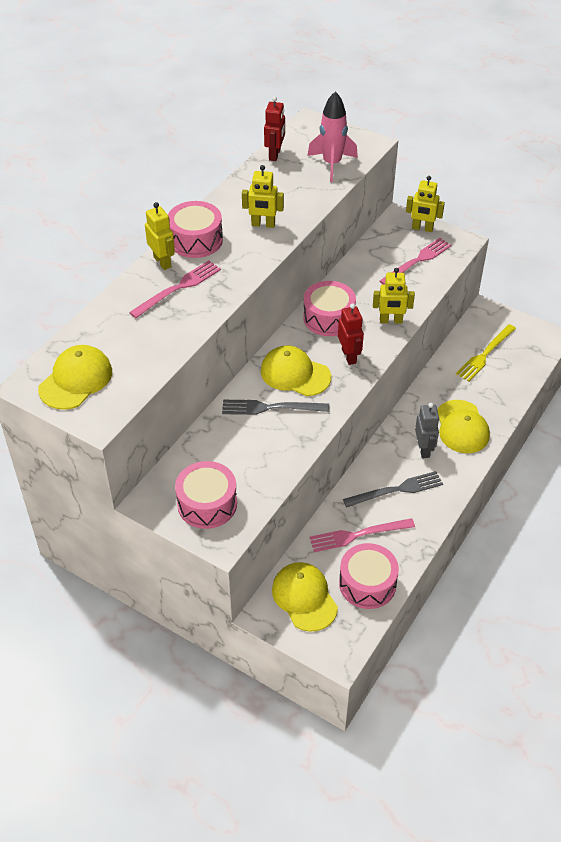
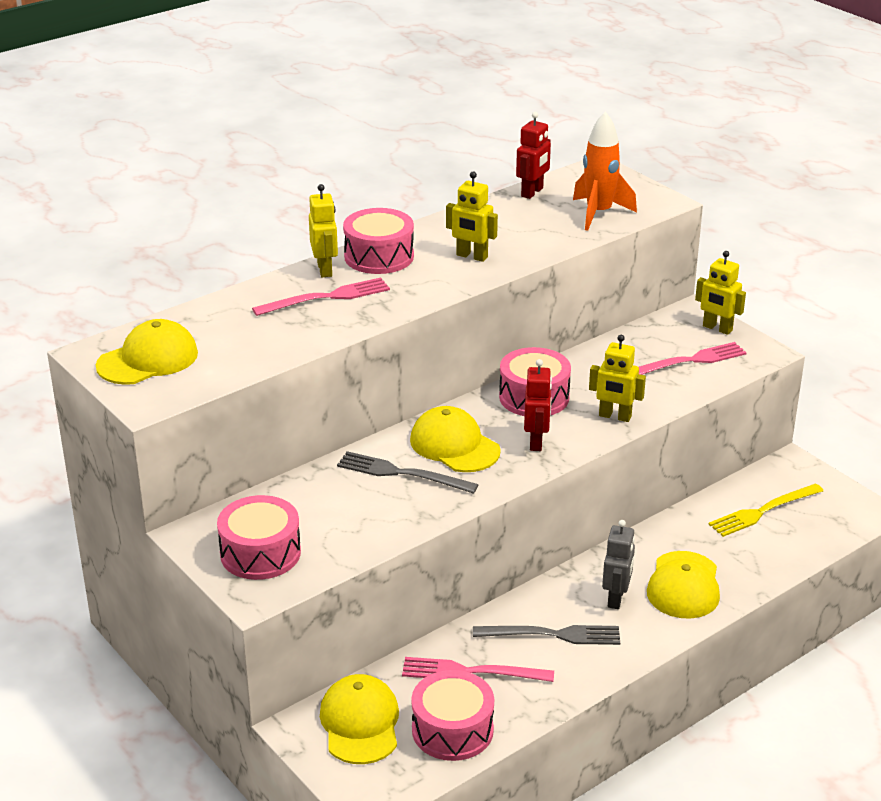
camera: 20 degrees right, 15 degrees down
pink rocket [307,91,358,182] -> orange rocket [573,111,637,231]

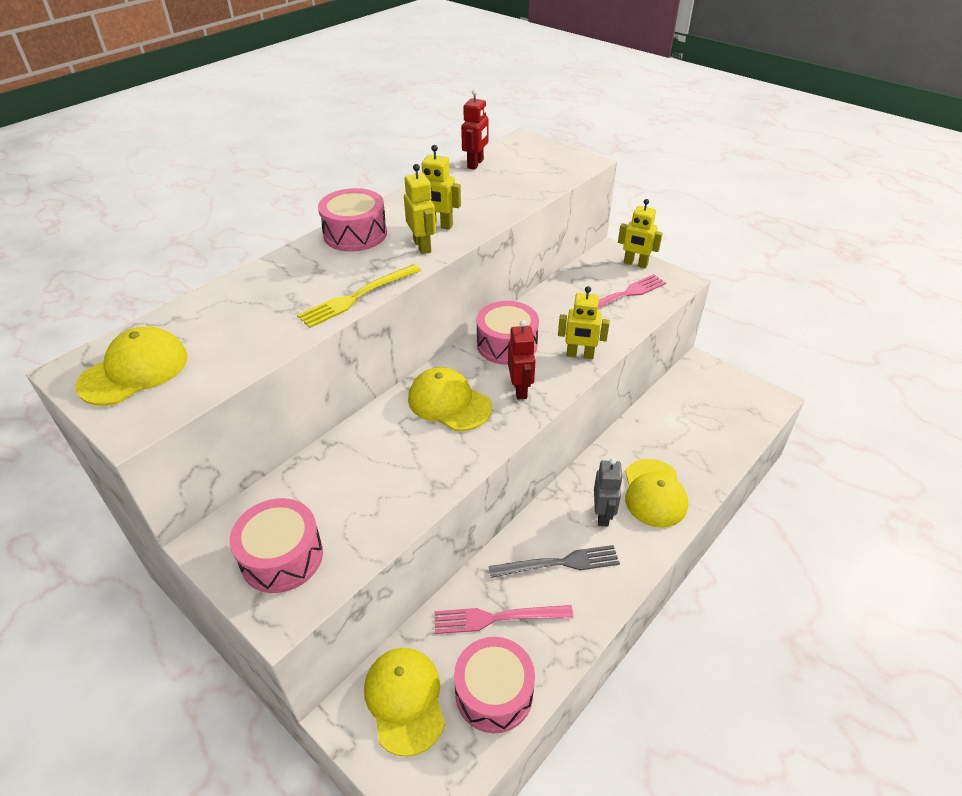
camera: 10 degrees left, 10 degrees up
pink fork [252,278,390,316] -> none
yellow robot [309,184,338,277] -> yellow robot moved to [404,164,436,254]
grey fork [337,451,479,494] -> none
orange rocket [573,111,637,231] -> none
yellow fork [708,483,823,537] -> yellow fork moved to [297,264,421,328]

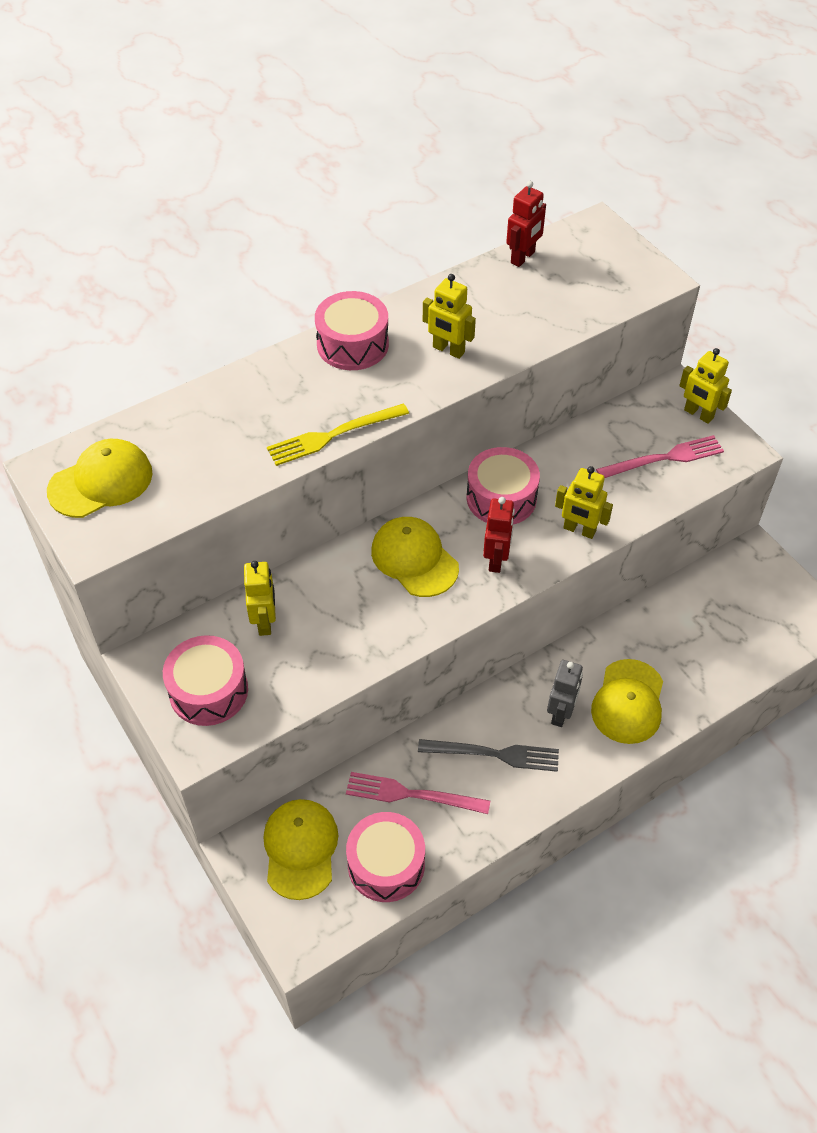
camera: 15 degrees right, 10 degrees up
yellow robot [404,164,436,254] -> yellow robot moved to [244,561,276,636]

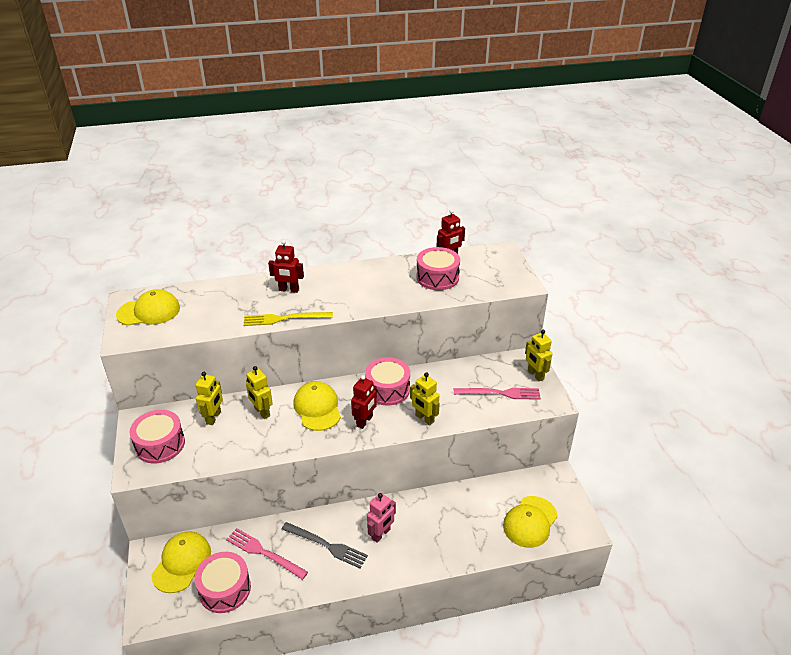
camera: 20 degrees right, 15 degrees down
pink drum [315,291,389,370] -> pink drum moved to [416,247,460,290]
yellow robot [423,274,476,359] -> yellow robot moved to [246,366,273,419]
grey robot [547,660,583,727] -> pink robot [367,493,396,543]
yellow cap [591,659,663,744] -> yellow cap moved to [503,496,558,548]
none -> red robot [268,240,304,293]

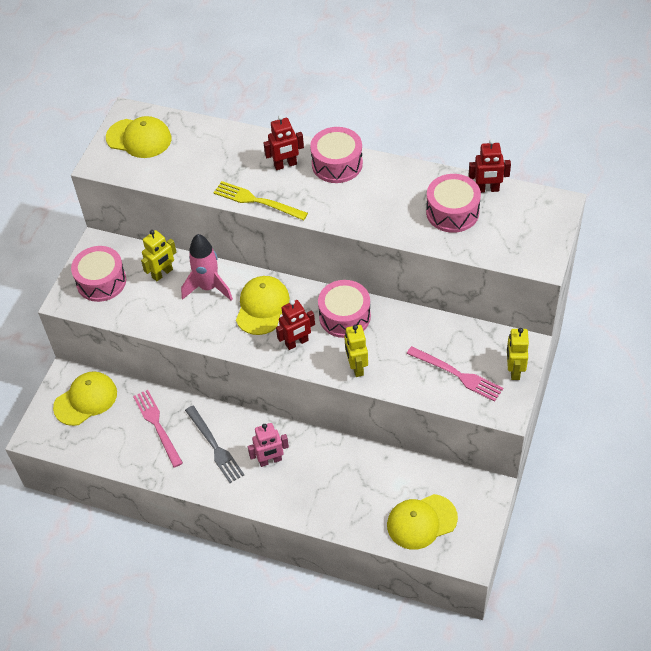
camera: 35 degrees right, 15 degrees up
pink drum [194,552,251,613] -> pink drum moved to [310,127,363,183]
yellow robot [246,366,273,419] -> pink rocket [181,234,233,301]
red robot [268,240,304,293] -> red robot turned 60 degrees counterclockwise [264,115,304,170]

